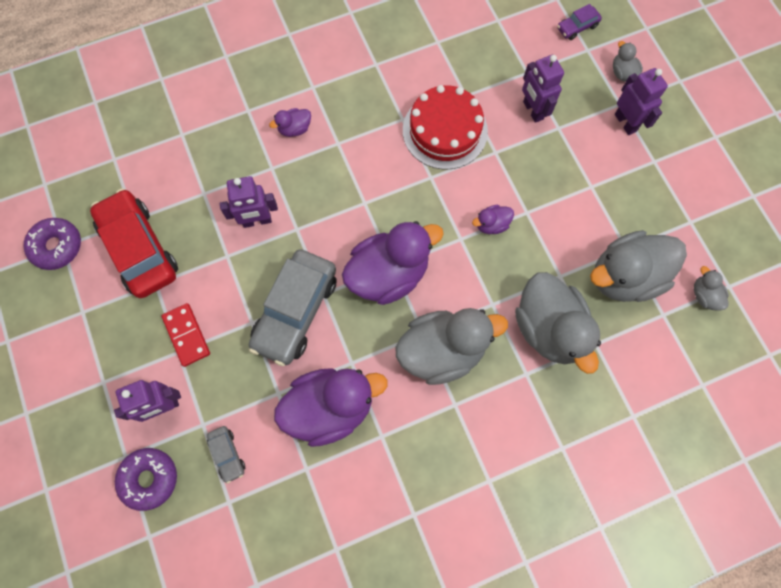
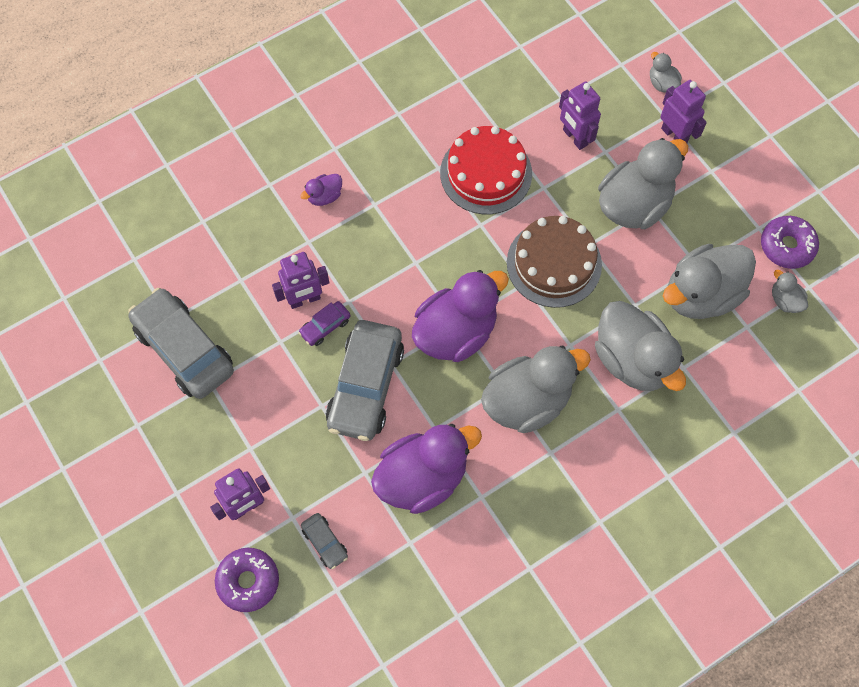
camera: 10 degrees left, 5 degrees down
purple donut [23,218,81,270] -> purple donut moved to [761,216,819,269]
red car [90,188,178,298] -> grey car [128,288,234,399]
red domino [162,303,210,367] -> none
purple duck [472,205,514,234] -> brown cake [507,216,602,308]
purple car [557,4,602,40] -> purple car moved to [298,301,351,346]
none -> grey duck [598,138,688,229]

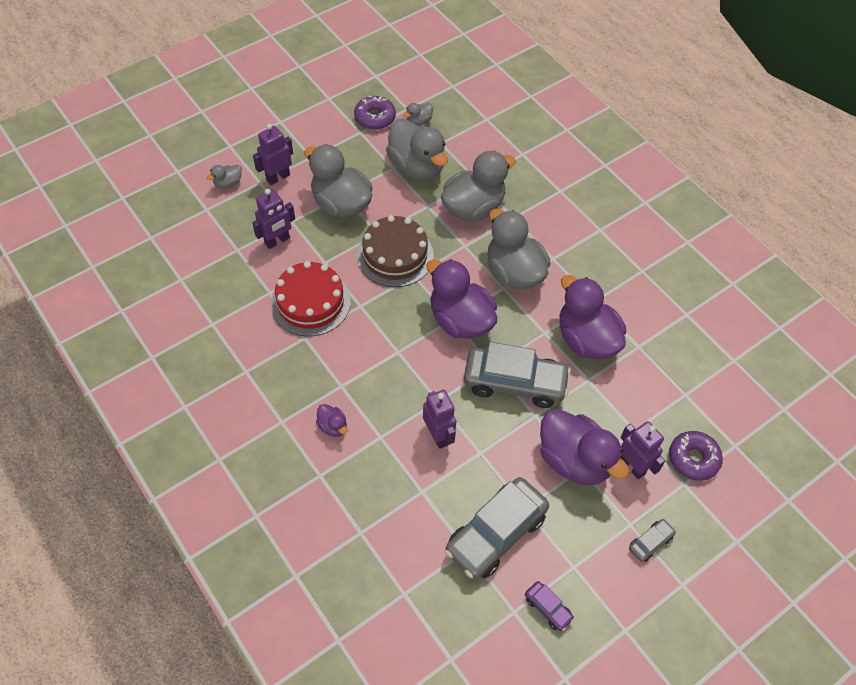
camera: 95 degrees left, 10 degrees down
purple car [298,301,351,346] -> purple car moved to [525,581,574,631]
grey car [301,513,348,569] -> grey car moved to [629,519,676,562]
none -> purple duck [540,409,629,485]

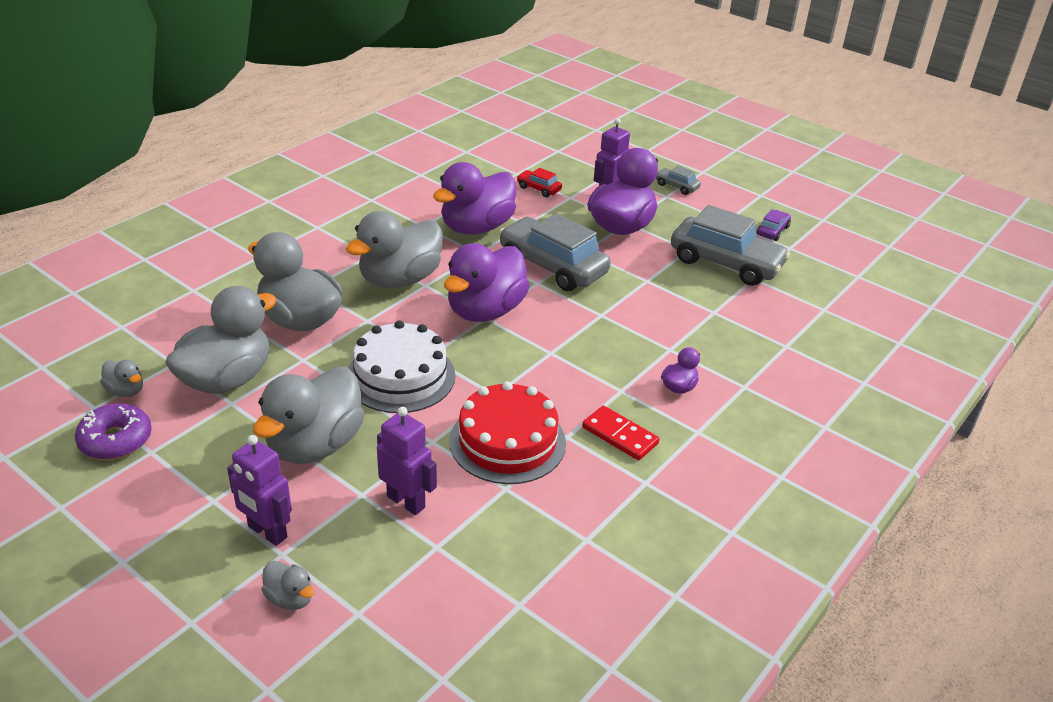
camera: 105 degrees left, 20 degrees down
brown cake [357,215,434,287] -> white cake [348,320,455,413]
purple robot [423,390,456,449] -> none
grey car [464,342,571,408] -> grey car turned 45 degrees counterclockwise [499,213,611,291]
purple donut [669,431,723,481] -> none
none -> red car [517,168,562,197]
none -> red domino [582,405,659,460]

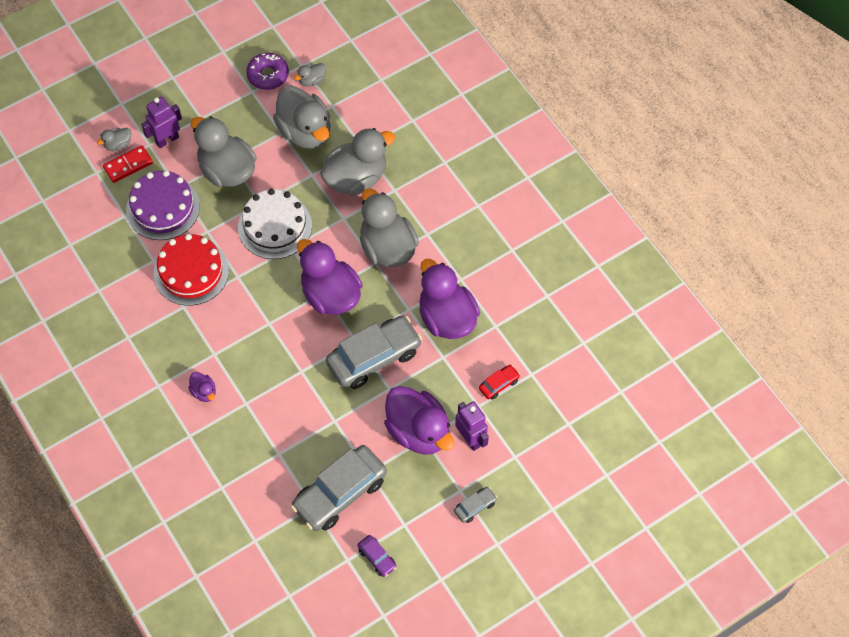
camera: 110 degrees right, 25 degrees up
purple robot [377,407,437,515] -> purple cake [126,170,200,240]
red domino [582,405,659,460] -> red domino moved to [103,145,153,183]

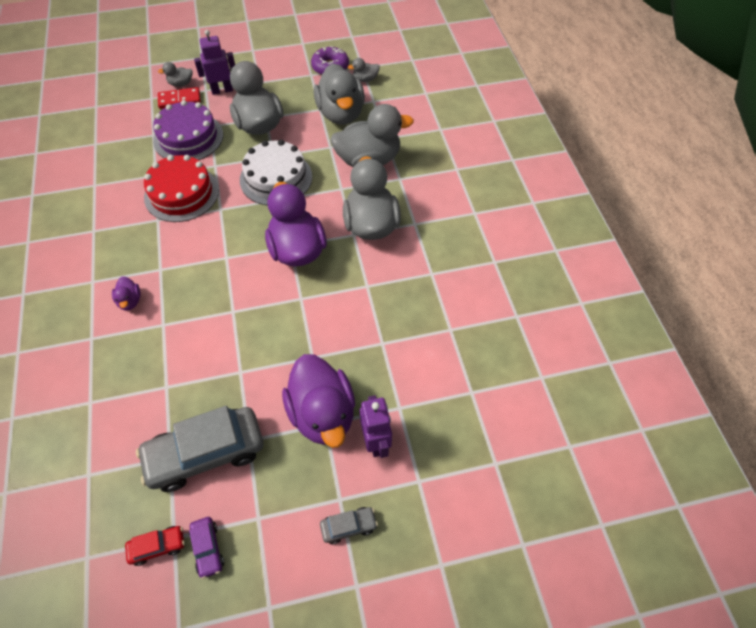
camera: 20 degrees right, 5 degrees down
grey car [326,316,422,389] -> none
purple duck [419,259,480,339] -> none
red car [479,365,520,400] -> red car moved to [125,526,185,566]

